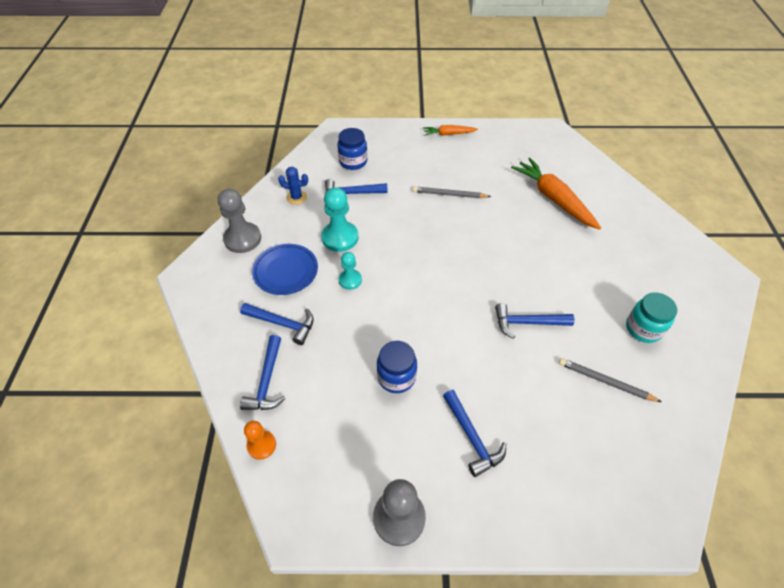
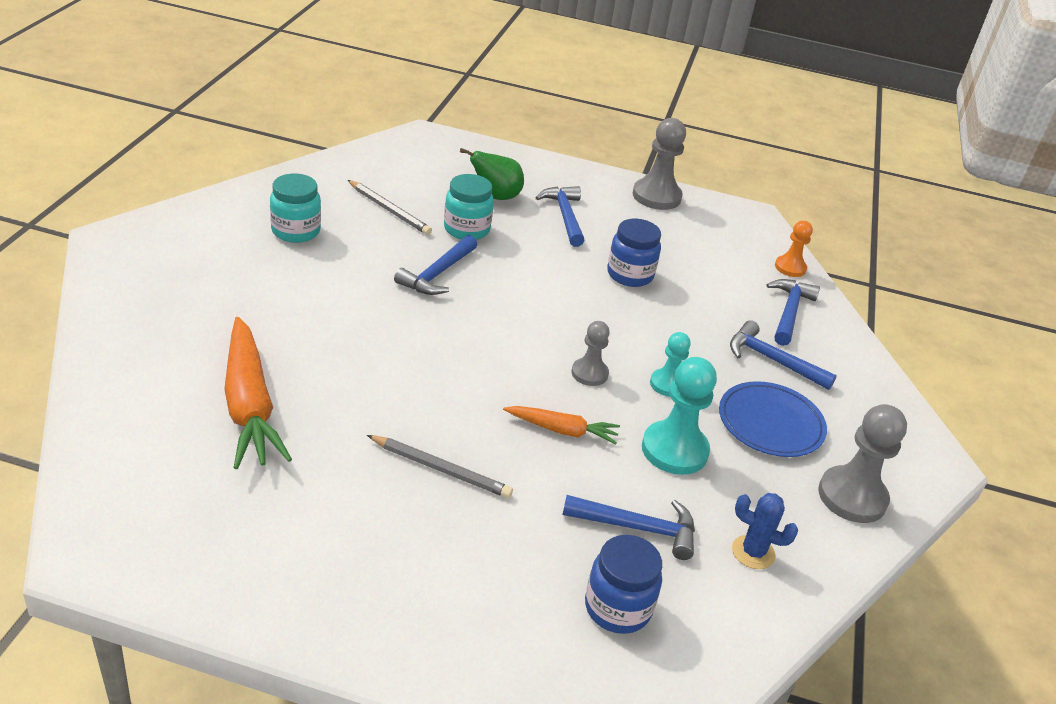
camera: 170 degrees left, 15 degrees down
orange carrot [423,125,478,136] -> orange carrot moved to [503,406,620,444]
blue hammer [495,303,574,339] -> blue hammer turned 105 degrees clockwise [394,235,477,295]
none -> turquoise jar [444,174,494,240]
none -> green pear [460,148,524,200]
none -> grey pawn [571,321,610,386]

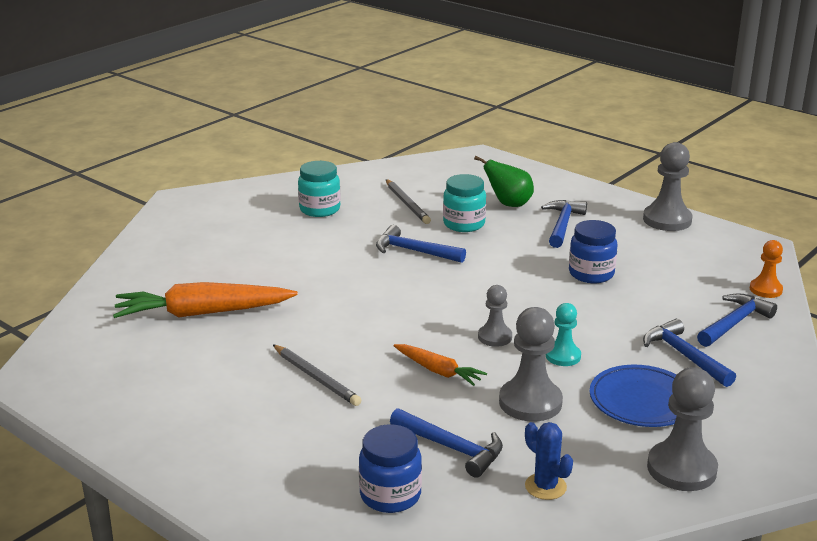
camera: 30 degrees right, 10 degrees down
orange carrot [224,317,292,469] -> orange carrot turned 75 degrees clockwise [113,282,298,318]
blue hammer [394,235,477,295] -> blue hammer turned 60 degrees clockwise [376,225,466,263]
turquoise pawn [642,357,717,475] -> grey pawn [499,307,563,421]

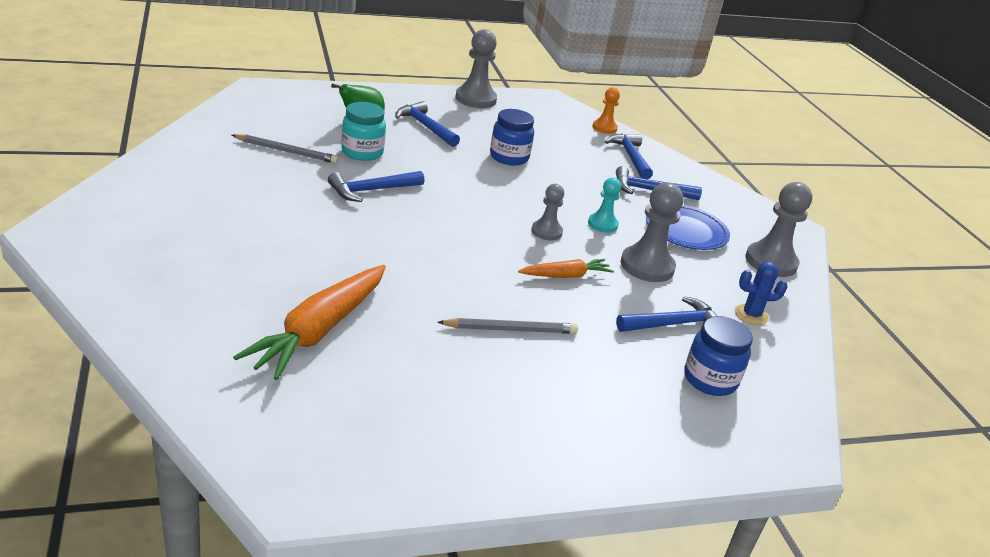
camera: 60 degrees left, 5 degrees up
turquoise jar [298,161,341,217] -> none

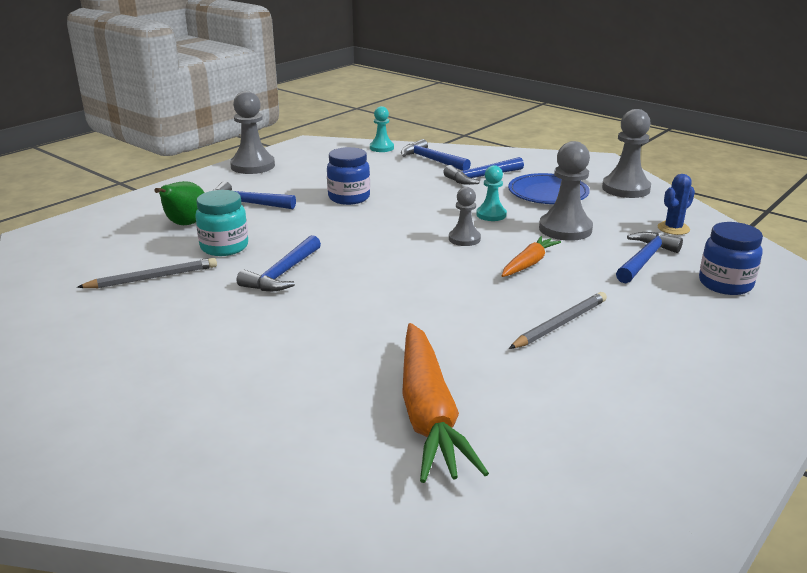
camera: 30 degrees left, 5 degrees down
orange pawn [593,87,620,134] -> turquoise pawn [370,106,394,152]

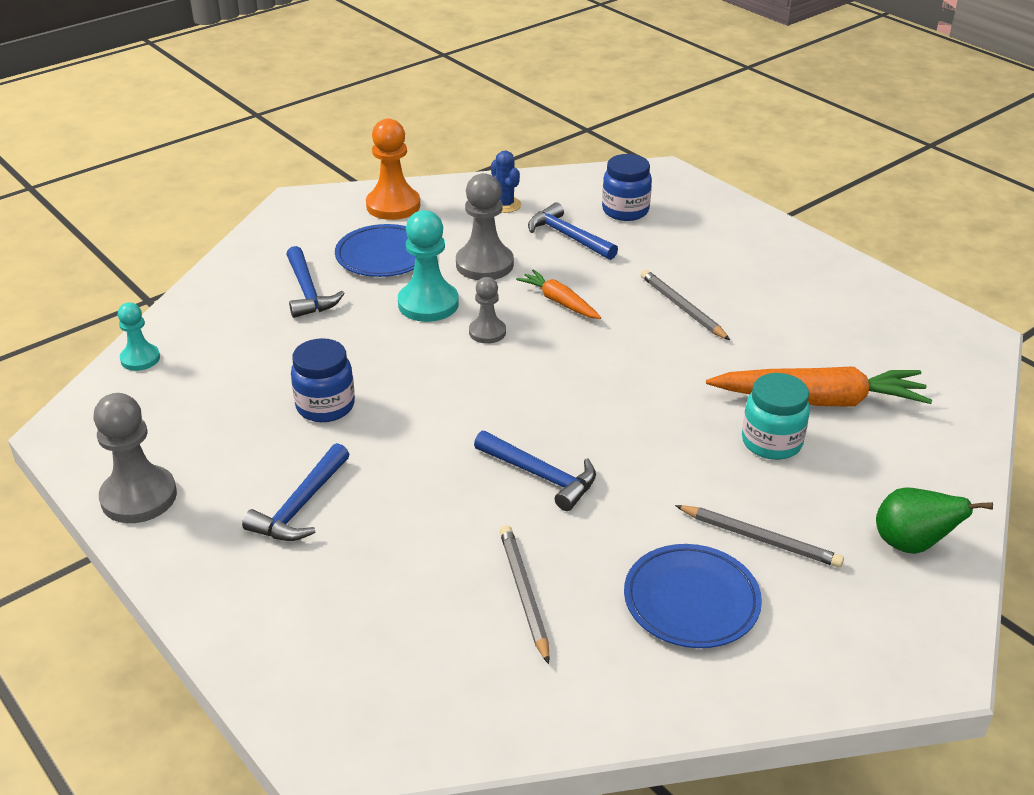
camera: 80 degrees left, 10 degrees up
green pear [154,181,204,225] -> green pear moved to [876,487,993,554]
turquoise jar [195,190,248,256] -> turquoise jar moved to [742,373,810,460]
blue hammer [401,139,471,171] -> none
turquoise pawn [476,165,507,221] -> turquoise pawn [398,210,459,322], size x1.68
grey pawn [602,109,651,198] -> orange pawn [366,118,420,220]
none -> blue plate [624,544,762,648]
none -> grey pencil [675,505,844,568]

